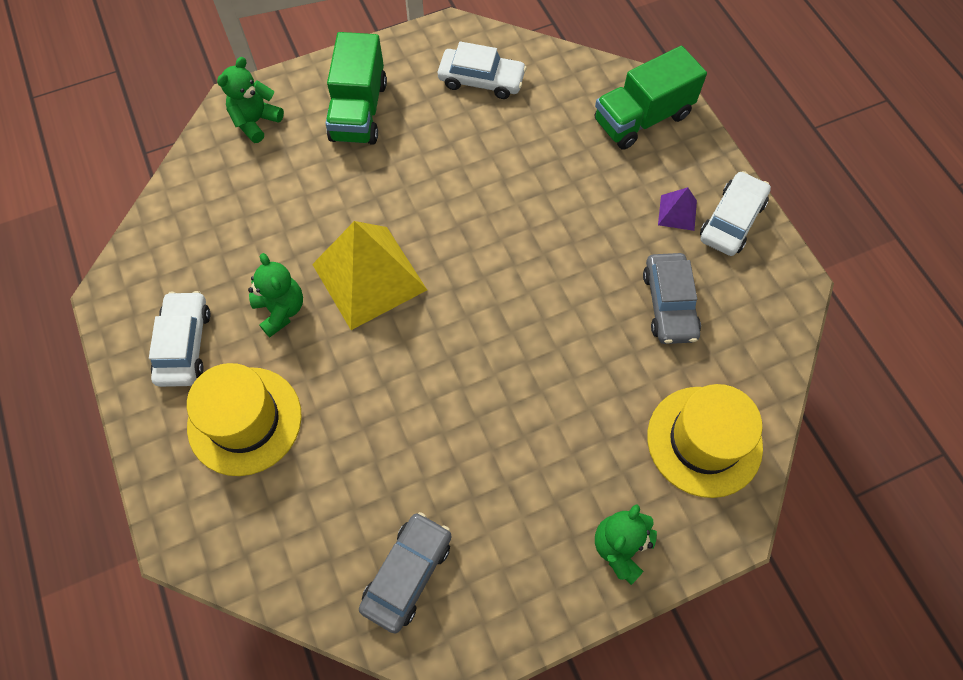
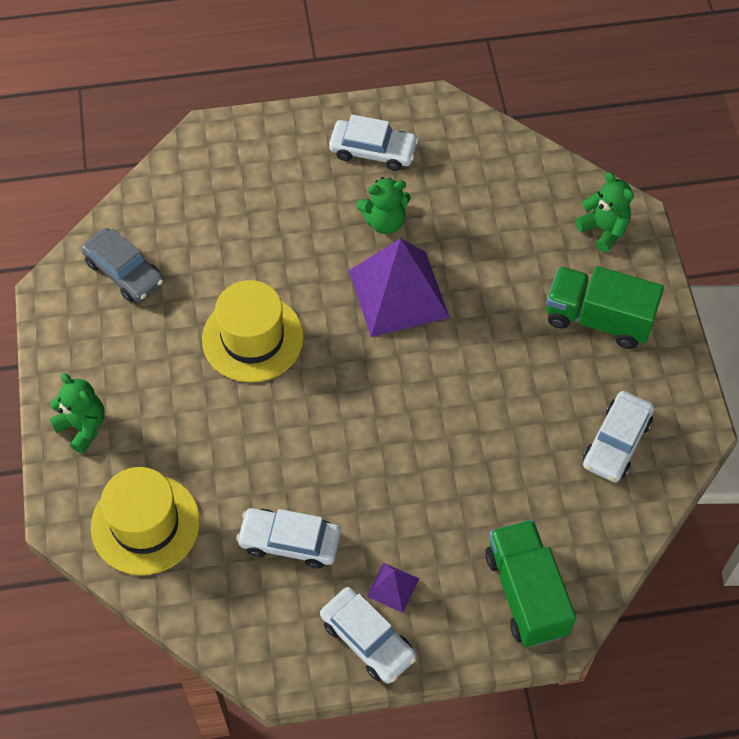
camera: 105 degrees right, 5 degrees down
yellow hat [187,363,302,476] -> yellow hat moved to [202,280,304,383]
yellow pyramid [312,221,427,330] -> purple pyramid [349,238,450,337]
grey car [643,253,701,344] -> white car [236,508,341,569]

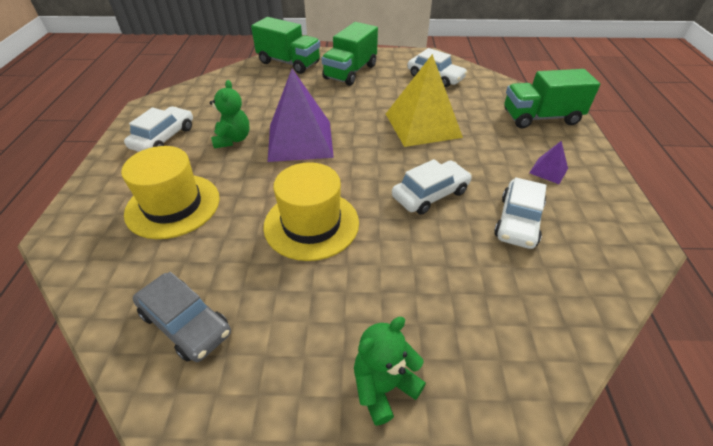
camera: 80 degrees left, 15 degrees down
grey car [81,228,164,302] -> grey car turned 75 degrees clockwise [133,272,231,362]
yellow hat [91,467,200,575] -> yellow hat moved to [121,146,220,239]
white car [320,587,416,684] -> white car moved to [392,159,472,215]
green teddy bear [575,172,634,252] -> green truck [251,17,320,74]
none -> yellow pyramid [386,54,463,147]

